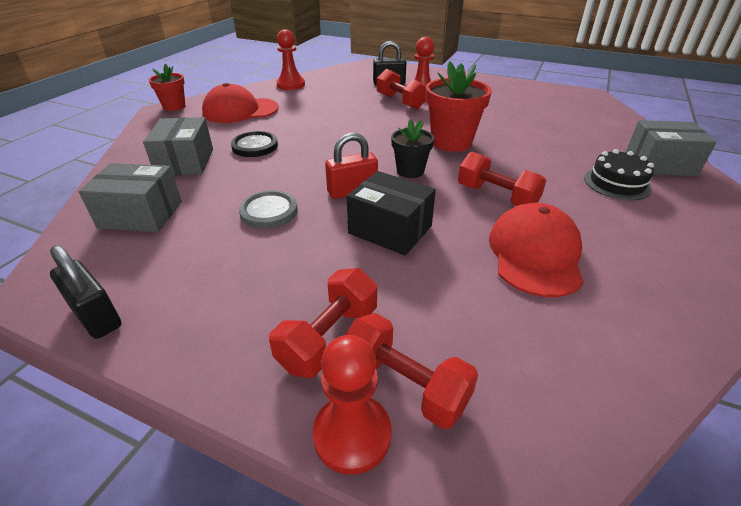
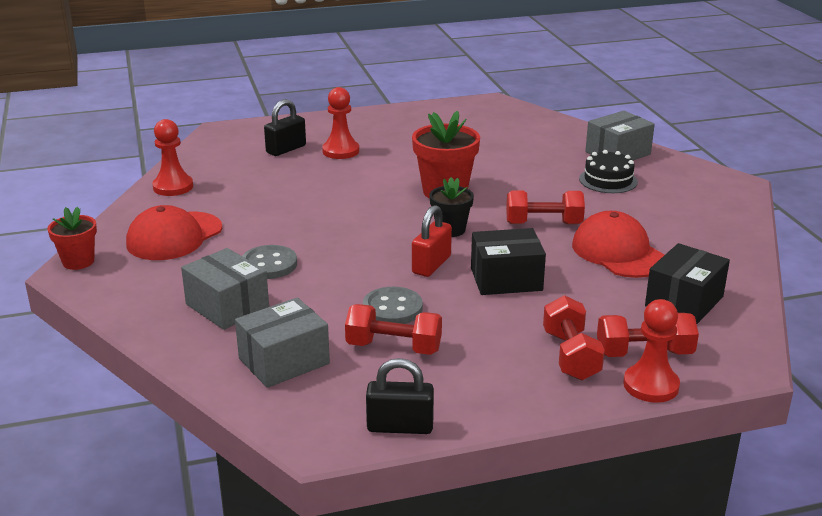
camera: 40 degrees left, 10 degrees down
black button [231,131,278,157] -> grey button [242,245,297,279]
red dumbbell [377,69,426,109] -> red dumbbell moved to [345,304,442,355]
none -> black box [645,243,730,324]

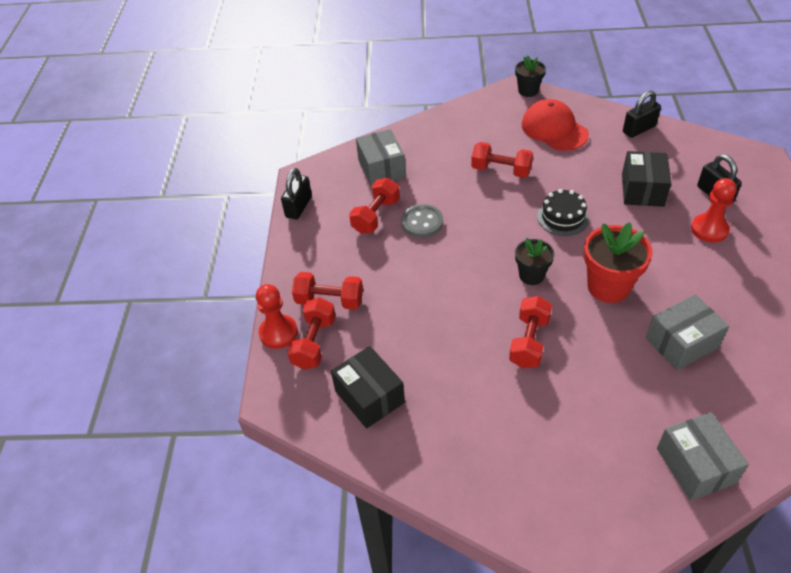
camera: 110 degrees right, 20 degrees up
red flower pot [48,207,97,270] -> black flower pot [515,55,546,97]
red pawn [152,119,193,196] -> black padlock [623,91,661,138]
grey box [181,248,269,330] -> grey box moved to [646,294,729,370]
grey button [242,245,297,279] -> red dumbbell [471,142,533,178]
red padlock [412,205,452,277] -> none
black box [471,228,546,295] -> black box moved to [622,151,671,207]
red cap [572,211,665,278] -> none
black cake [579,150,638,193] -> black cake moved to [537,189,589,236]

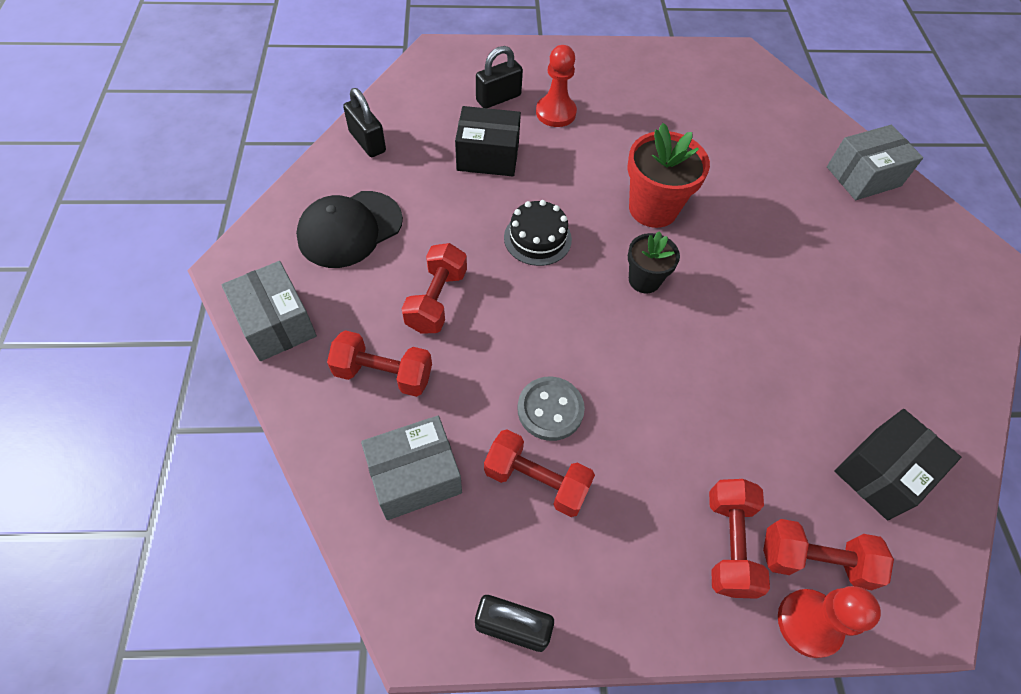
camera: 100 degrees left, 10 degrees up
red dumbbell [509,296,552,369] -> red dumbbell moved to [327,330,432,397]
black flower pot [515,55,546,97] -> none
red cap [521,99,589,151] -> black cap [296,191,403,268]
grey box [646,294,729,370] -> grey box moved to [221,261,317,361]

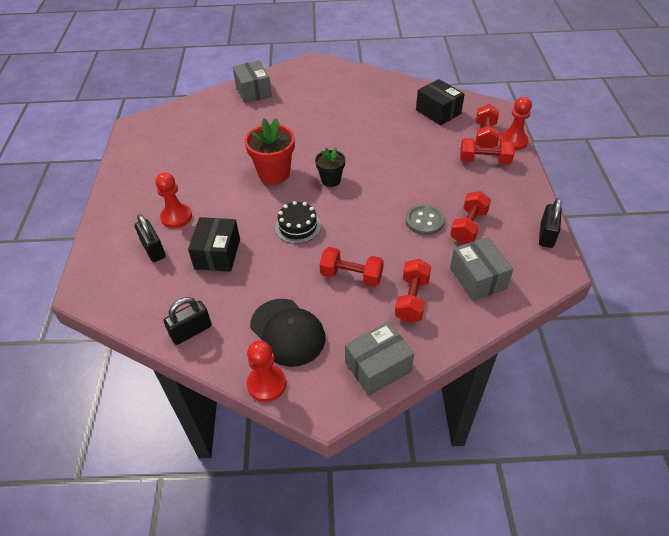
camera: 85 degrees left, 10 degrees down
none -> red pawn [247,340,286,402]

